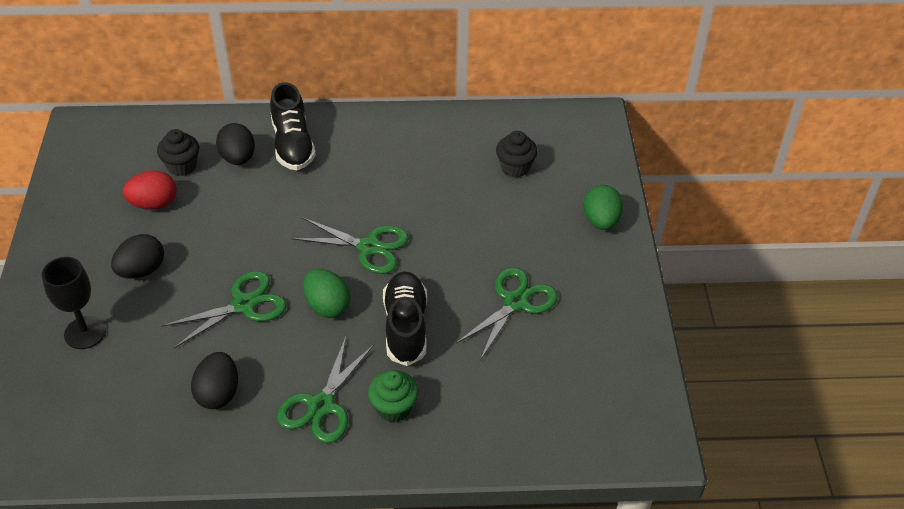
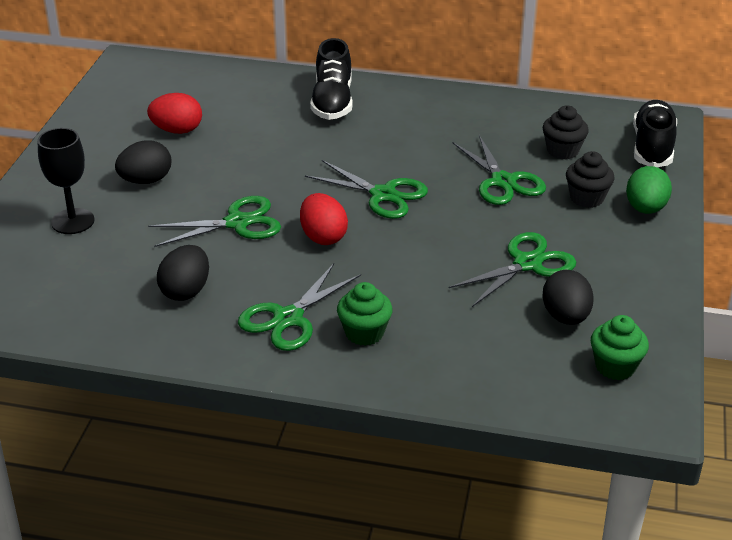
camera: 15 degrees right, 10 degrees down
black cupcake [157,129,199,176] -> black cupcake moved to [566,151,615,208]
black egg [216,123,255,165] -> black egg moved to [542,270,594,325]
green egg [303,269,351,318] -> red egg [300,193,348,245]
black shoe [383,271,427,366] -> black shoe moved to [633,100,677,167]
none -> green scissors [453,135,546,205]
none -> green cupcake [591,315,649,380]

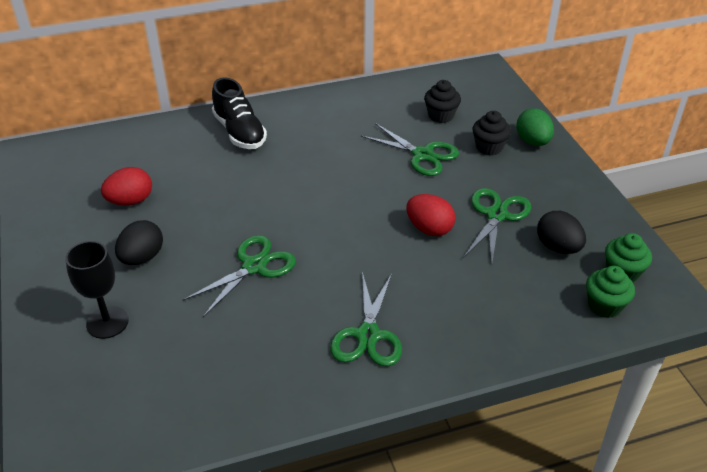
camera: 30 degrees left, 5 degrees up
black egg [157,245,209,301] -> none
red egg [300,193,348,245] -> red egg moved to [406,194,455,236]
green scissors [305,160,428,219] -> none
green cupcake [337,282,393,346] -> green cupcake moved to [586,266,635,318]
black shoe [633,100,677,167] -> none

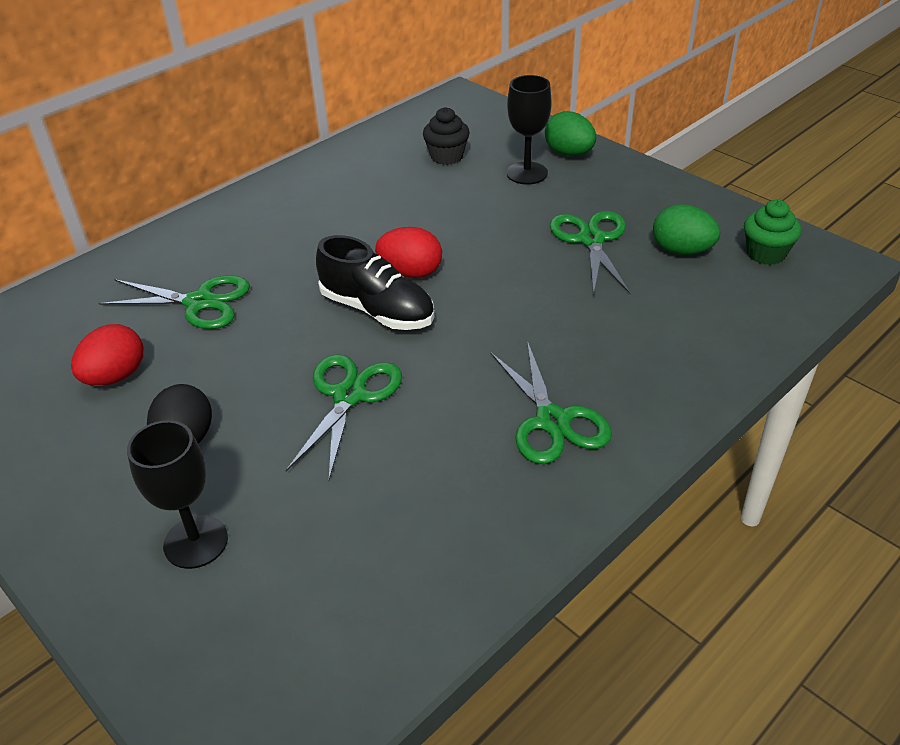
camera: 25 degrees left, 0 degrees up
black shoe [212,77,267,149] -> black shoe moved to [316,235,435,330]
green scissors [361,123,459,176] -> green scissors moved to [99,275,250,329]
red egg [406,194,455,236] -> red egg moved to [375,227,442,278]
black cupcake [472,111,511,156] -> black goblet [507,75,552,185]
black egg [537,211,586,254] -> green egg [653,204,720,255]
green cupcake [586,266,635,318] -> none

